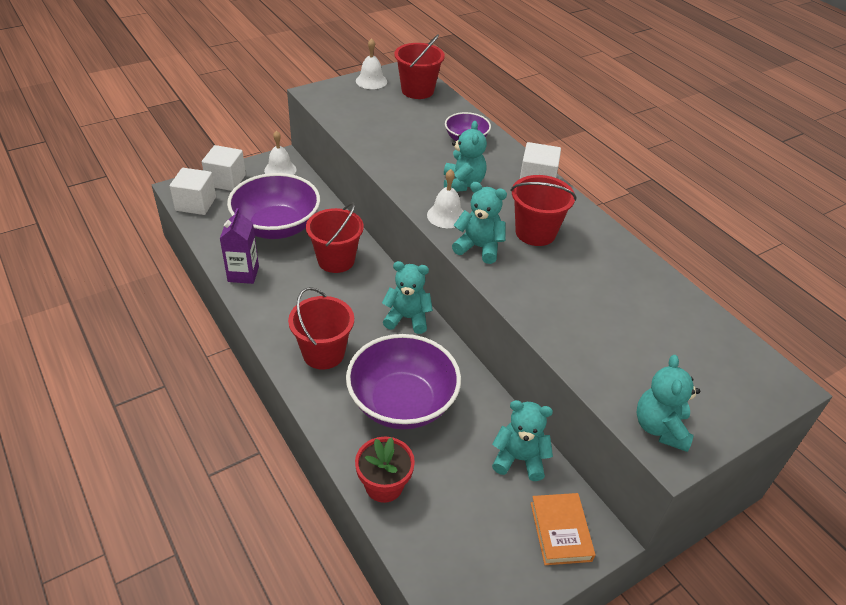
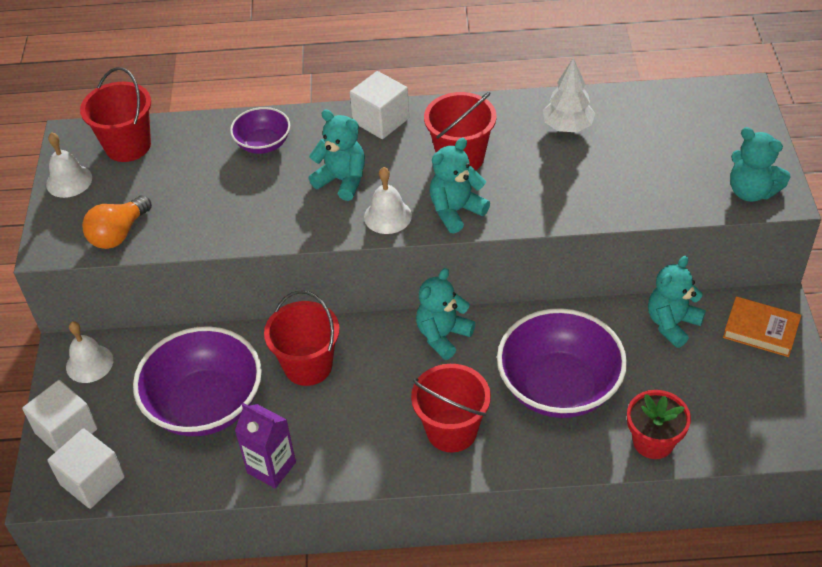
camera: 55 degrees left, 5 degrees up
none -> orange light bulb [82,195,152,249]
none -> white tree [543,58,595,132]

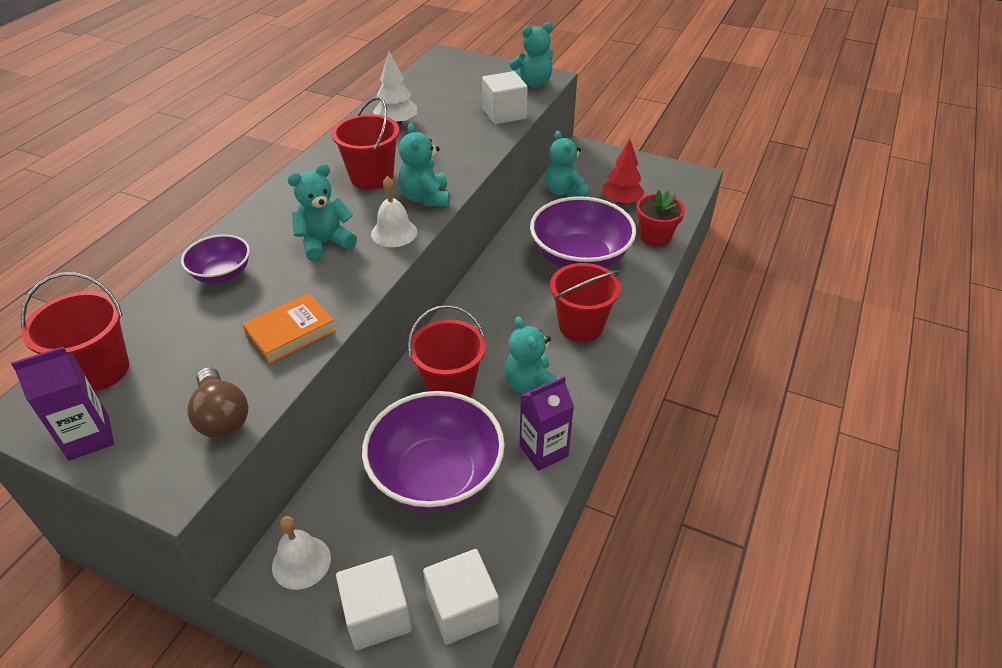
camera: 65 degrees left, 5 degrees down
white bell [46,132,92,198] -> purple carton [11,347,114,461]
orange light bulb [82,195,152,249] -> brown light bulb [187,367,249,438]
white cube [350,71,409,139] -> white cube moved to [482,71,528,125]
turquoise teddy bear [416,268,475,360] -> turquoise teddy bear moved to [504,316,560,394]
orange book [723,296,801,357] -> orange book moved to [242,293,336,364]
none -> red tree [602,139,645,205]

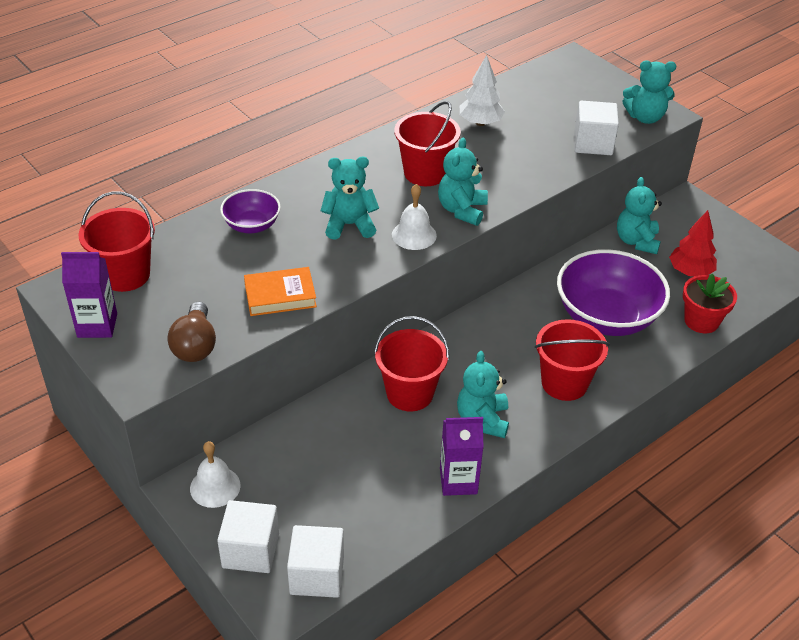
camera: 25 degrees right, 0 degrees up
purple bowl [362,391,505,512] -> none

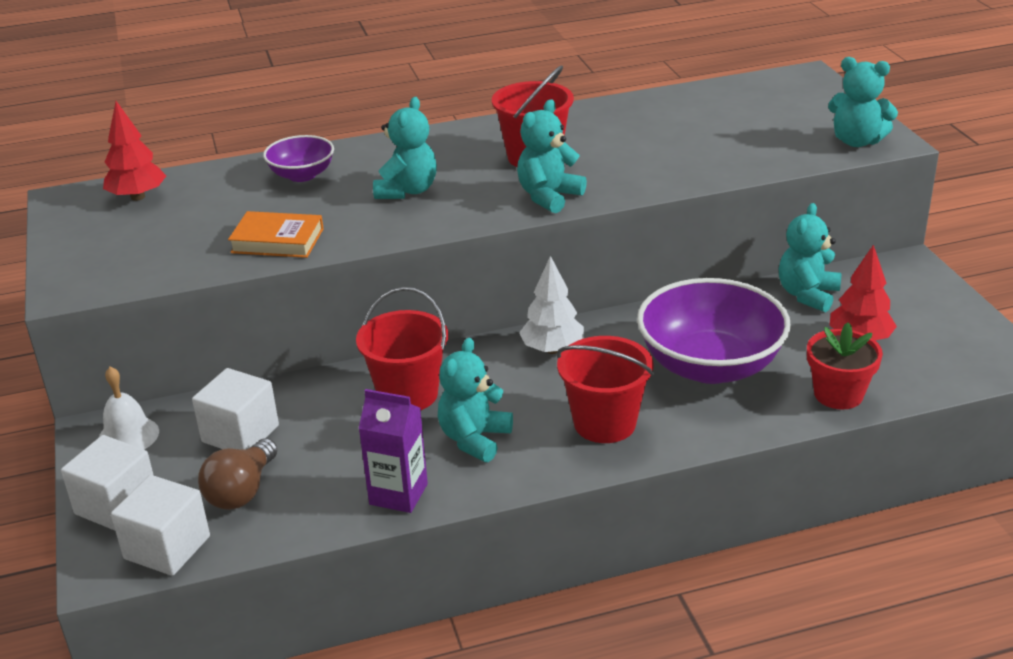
camera: 25 degrees right, 10 degrees down
purple carton [61,252,117,338] -> none
red bucket [79,191,155,292] -> red tree [103,101,166,201]
brown light bulb [168,301,216,362] -> brown light bulb moved to [198,438,277,510]
turquoise teddy bear [321,157,379,240] -> turquoise teddy bear turned 90 degrees clockwise [373,97,437,199]
white bell [392,184,437,250] -> none
white tree [460,55,505,126] -> white tree moved to [519,256,584,354]
white cube [574,101,619,155] -> white cube moved to [192,368,279,450]

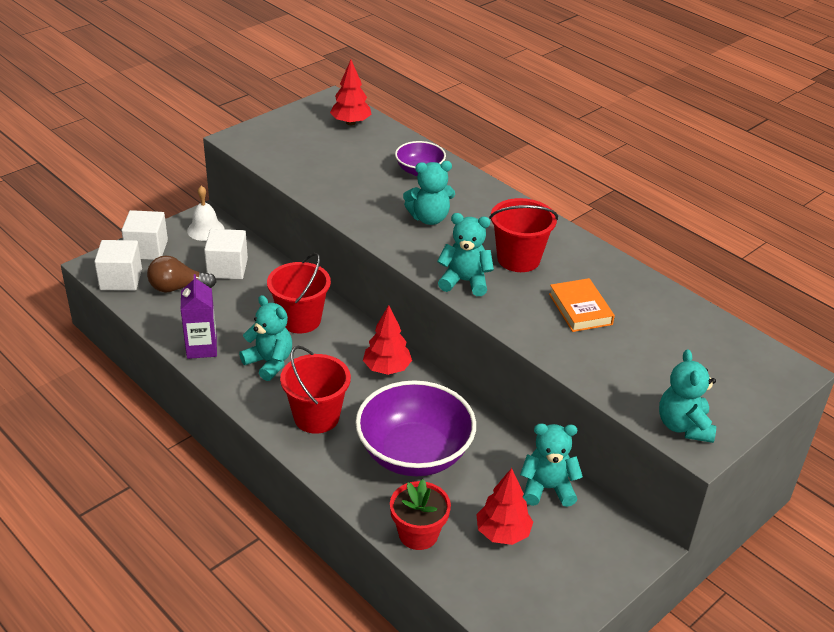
camera: 60 degrees right, 5 degrees up
orange book [228,211,324,258] -> orange book moved to [549,278,615,332]
turquoise teddy bear [438,338,513,462] -> turquoise teddy bear turned 45 degrees clockwise [239,295,292,381]
white tree [519,256,584,354] -> red tree [363,305,412,375]

